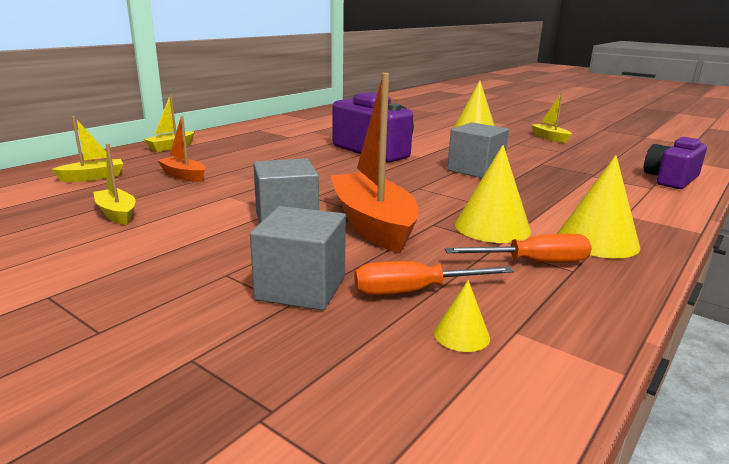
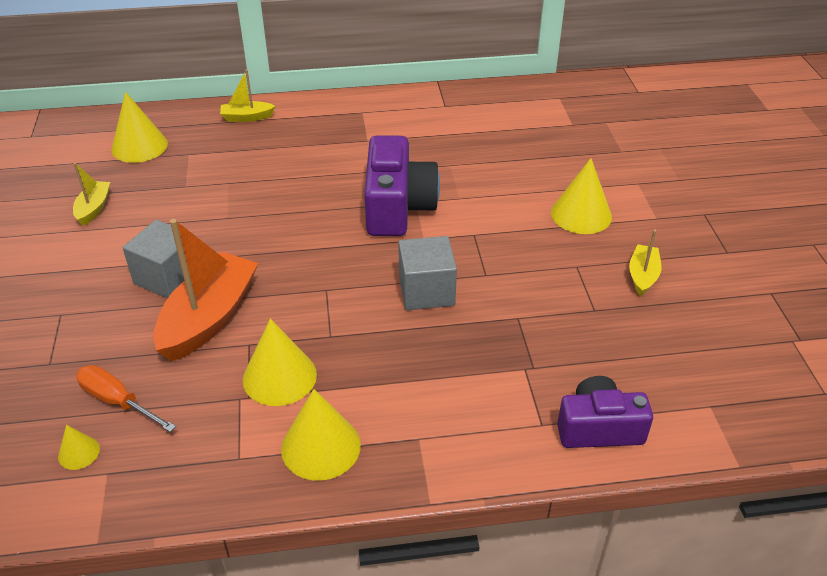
camera: 45 degrees right, 20 degrees up
yellow boat [51,116,123,182] -> yellow cone [111,92,168,163]
orange boat [157,116,206,182] -> none
grey cube [250,206,346,310] -> none
orange screwdriver [445,234,592,263] -> none

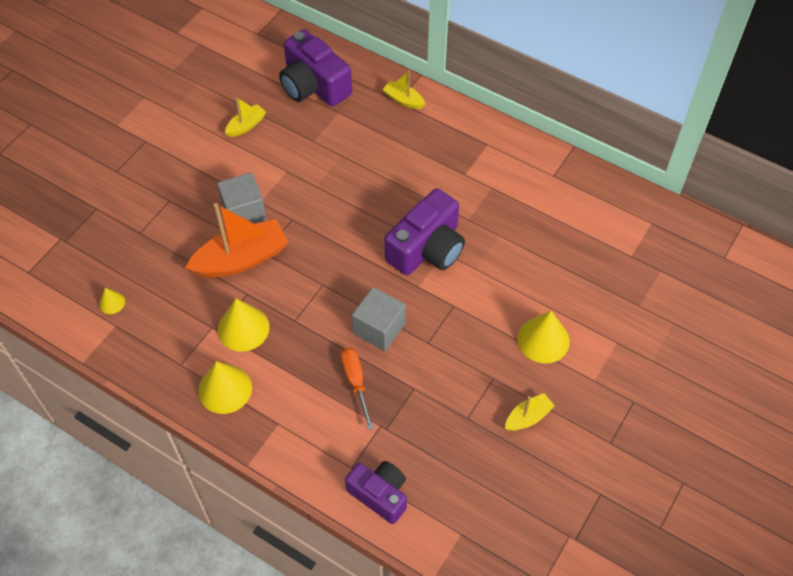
camera: 40 degrees right, 15 degrees up
orange screwdriver [76,365,176,432] -> orange screwdriver moved to [341,347,374,430]
yellow cone [111,92,168,163] -> purple camera [279,29,352,107]

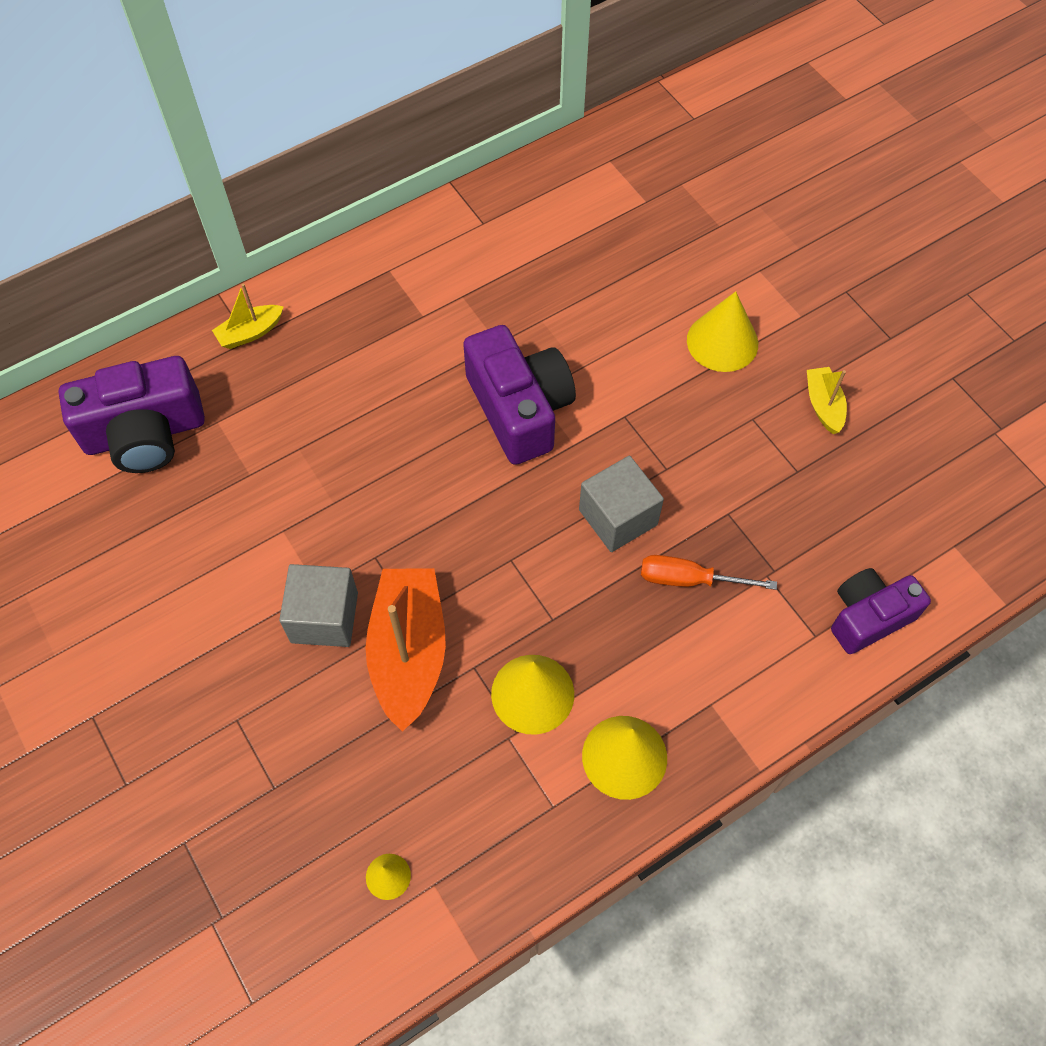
camera: 65 degrees left, 5 degrees up
yellow boat [225,97,266,137] -> none

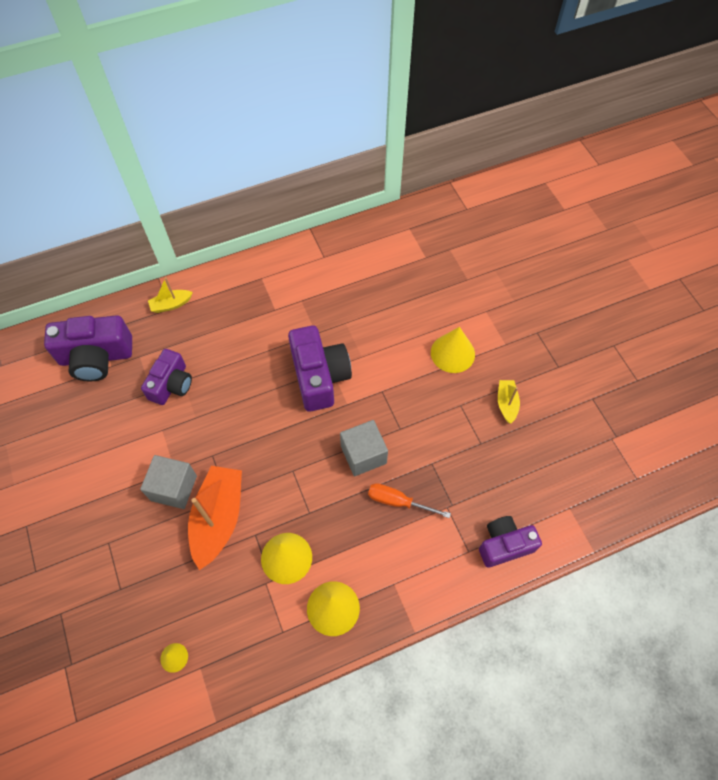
camera: 10 degrees right, 0 degrees up
none -> purple camera [141,349,192,405]

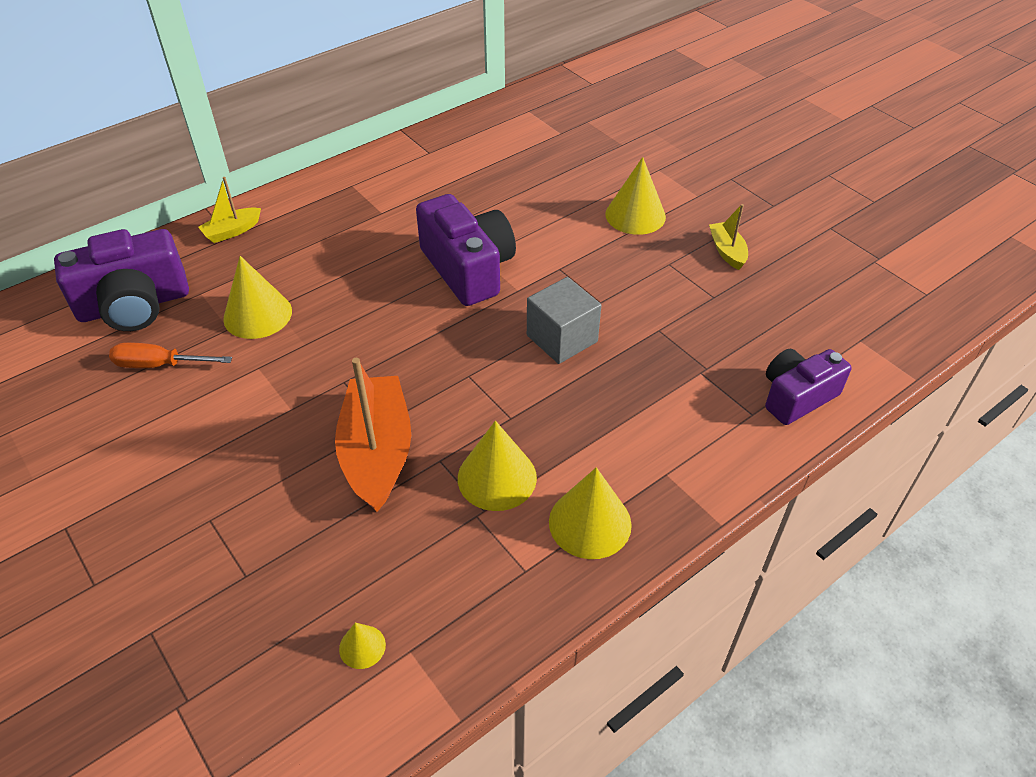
camera: 15 degrees left, 15 degrees down
grey cube [140,455,197,509] -> none
purple camera [141,349,192,405] -> yellow cone [223,256,292,339]
orange screwdriver [368,483,451,518] -> orange screwdriver moved to [109,342,232,368]

